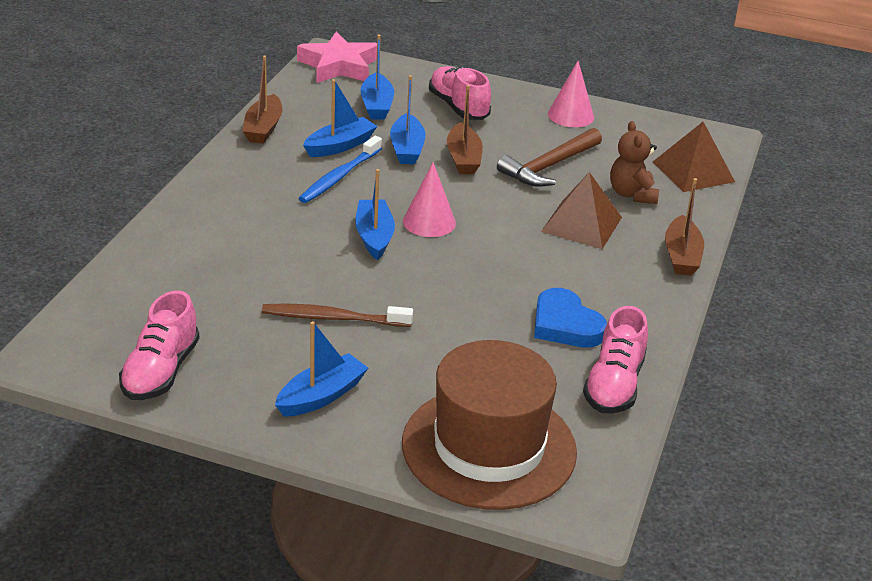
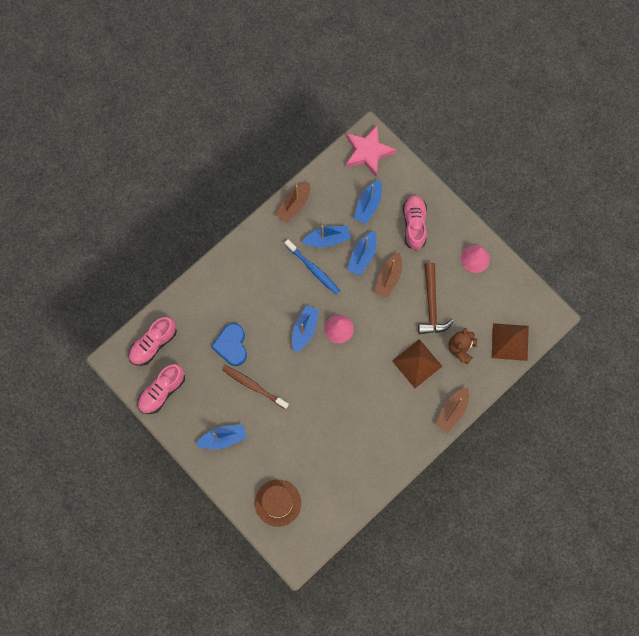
camera: 30 degrees right, 40 degrees up
blue toothbrush [299,136,382,203] -> blue toothbrush turned 105 degrees counterclockwise [284,239,340,295]
brown hat [402,340,577,510] -> brown hat [255,480,301,527], size x0.58
brown hammer [497,128,602,186] -> brown hammer turned 75 degrees counterclockwise [418,262,454,334]
blue heart [534,288,607,348] -> blue heart moved to [211,323,247,366]
pink shoe [583,306,648,414] -> pink shoe moved to [128,317,177,366]

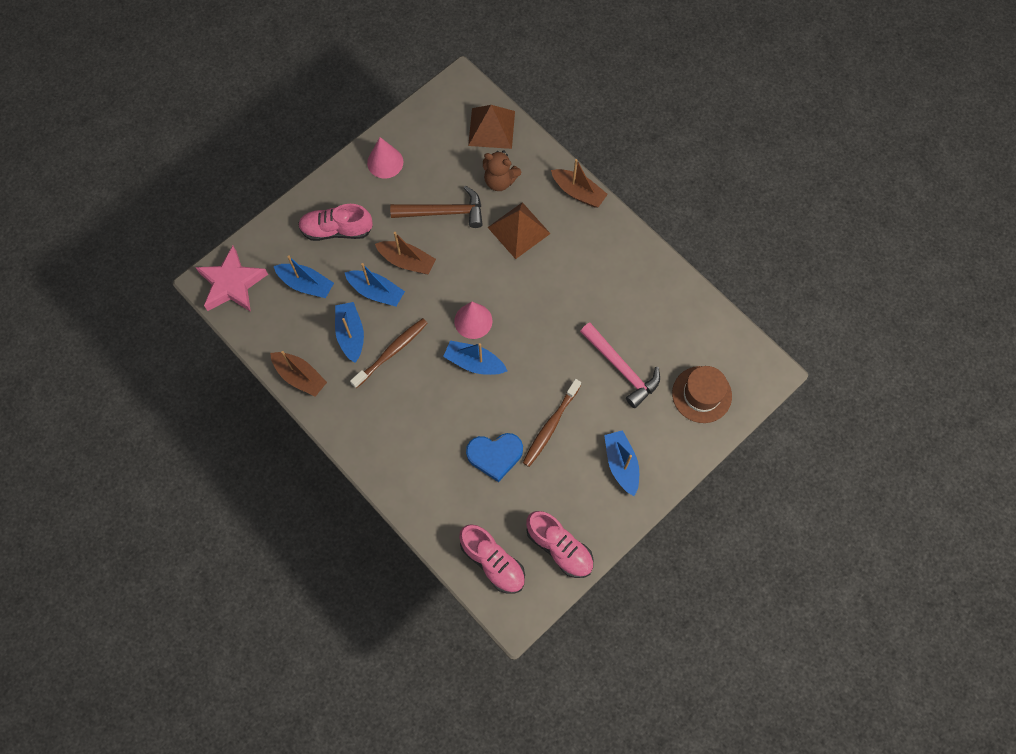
camera: 90 degrees left, 5 degrees down
blue toothbrush [284,239,340,295] -> brown toothbrush [350,318,428,388]
none -> pink hammer [580,323,660,408]

